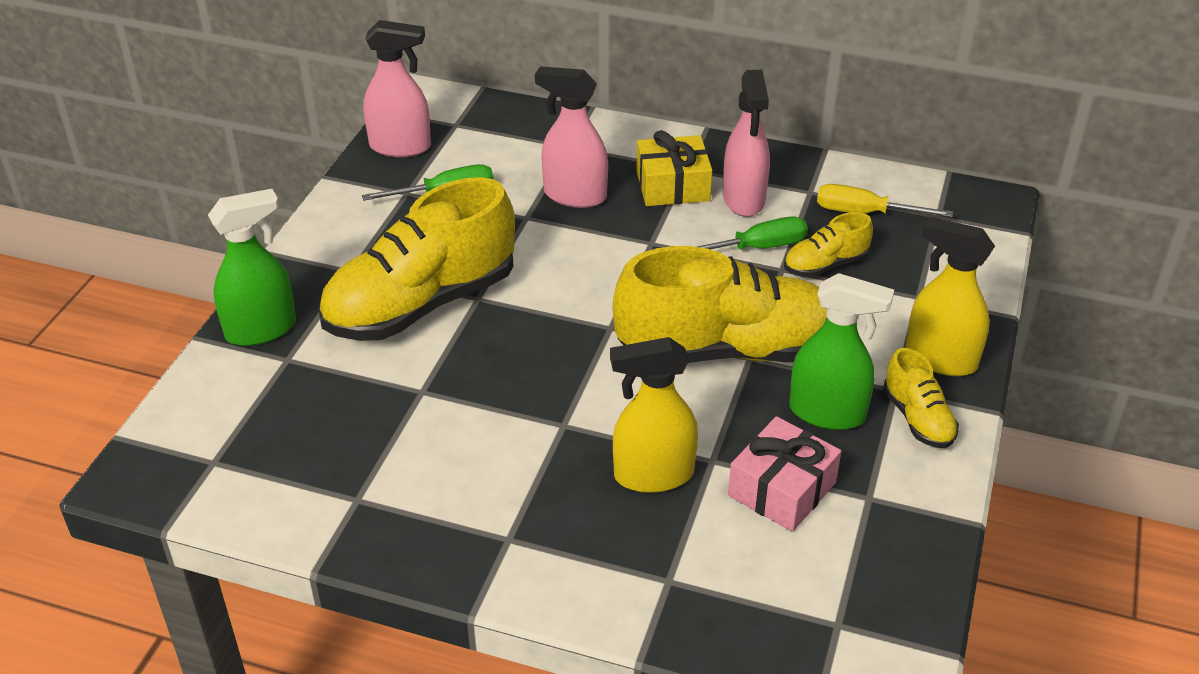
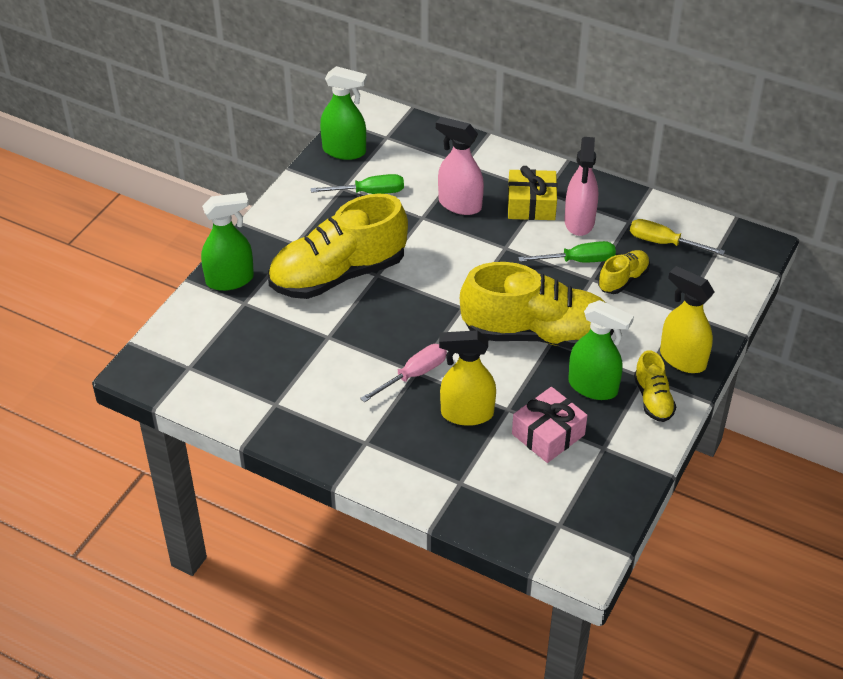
camera: 10 degrees right, 5 degrees up
pink spray bottle [364,20,431,157] -> green spray bottle [320,66,367,160]
yellow shoe [784,212,873,277] -> yellow shoe turned 150 degrees clockwise [598,250,650,294]
none -> pink screwdriver [360,344,447,403]

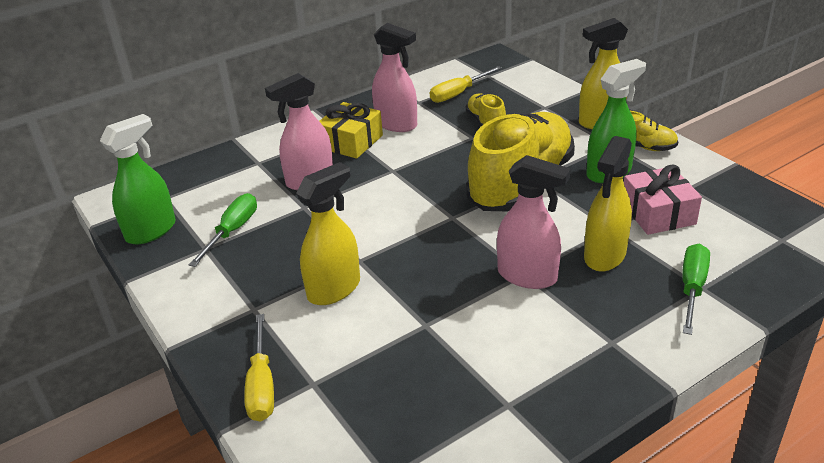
camera: 60 degrees left, 10 degrees down
green spray bottle [201,192,254,291] -> yellow screwdriver [244,314,274,422]
yellow shoe [268,194,408,299] -> yellow spray bottle [296,162,360,305]
pink screwdriver [360,344,447,403] -> pink spray bottle [497,155,571,289]
green screwdriver [518,241,616,263] -> green screwdriver moved to [682,244,710,335]

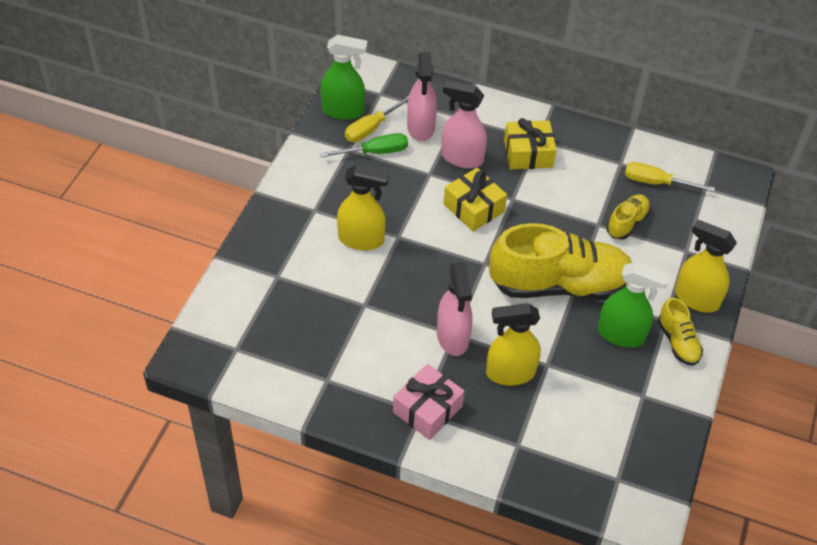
camera: 50 degrees right, 15 degrees up
yellow screwdriver [244,314,274,422] -> yellow screwdriver moved to [345,96,409,142]
pink spray bottle [372,23,417,132] -> pink spray bottle moved to [407,52,437,141]
pink gift [624,165,702,235] -> pink gift moved to [393,364,464,440]
green screwdriver [682,244,710,335] -> none
none -> yellow gift [444,168,507,231]

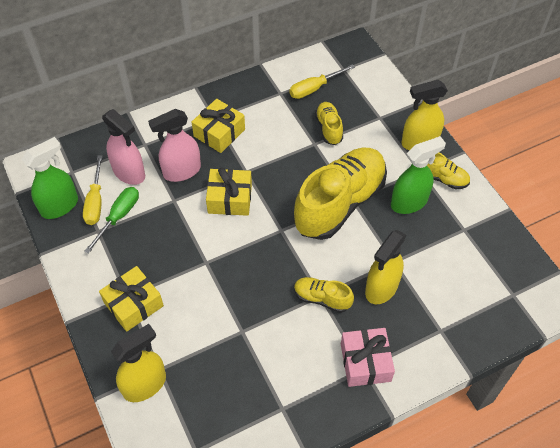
camera: 45 degrees left, 5 degrees up
yellow spray bottle [337,165,389,250] -> yellow spray bottle moved to [111,324,166,402]
pink spray bottle [437,263,472,356] -> yellow shoe [294,277,354,313]
none -> yellow gift [99,266,164,332]

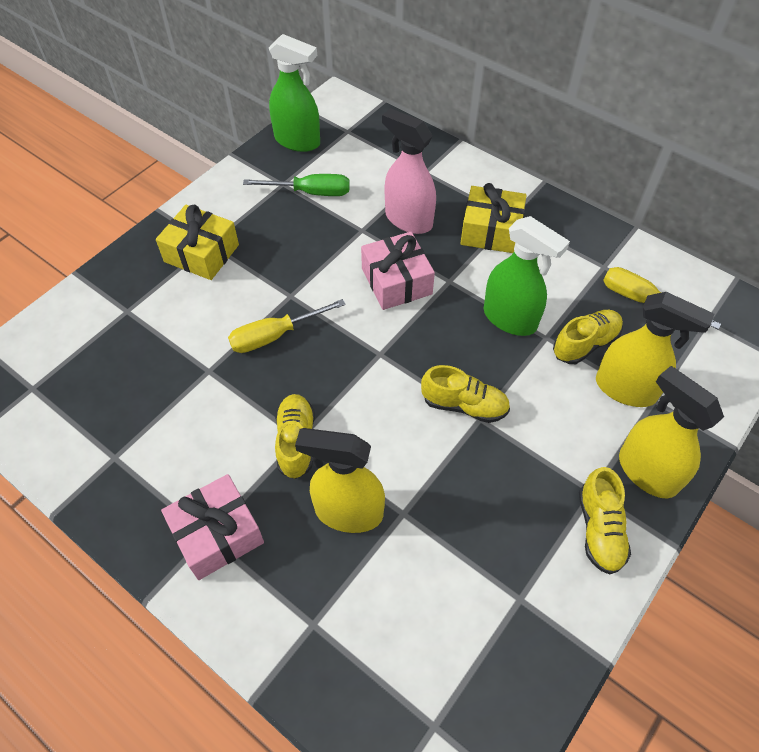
camera: 65 degrees right, 0 degrees up
yellow screwdriver [83,156,103,225] -> yellow screwdriver moved to [228,299,346,353]
pink spray bottle [102,109,145,185] -> none
yellow spray bottle [111,324,166,402] -> yellow spray bottle moved to [596,292,714,407]
yellow gift [206,167,252,216] -> pink gift [361,232,435,310]
yellow shoe [294,148,387,240] -> yellow shoe [421,365,510,423], size x0.46
green spray bottle [391,136,446,214] -> green spray bottle moved to [483,216,570,336]

